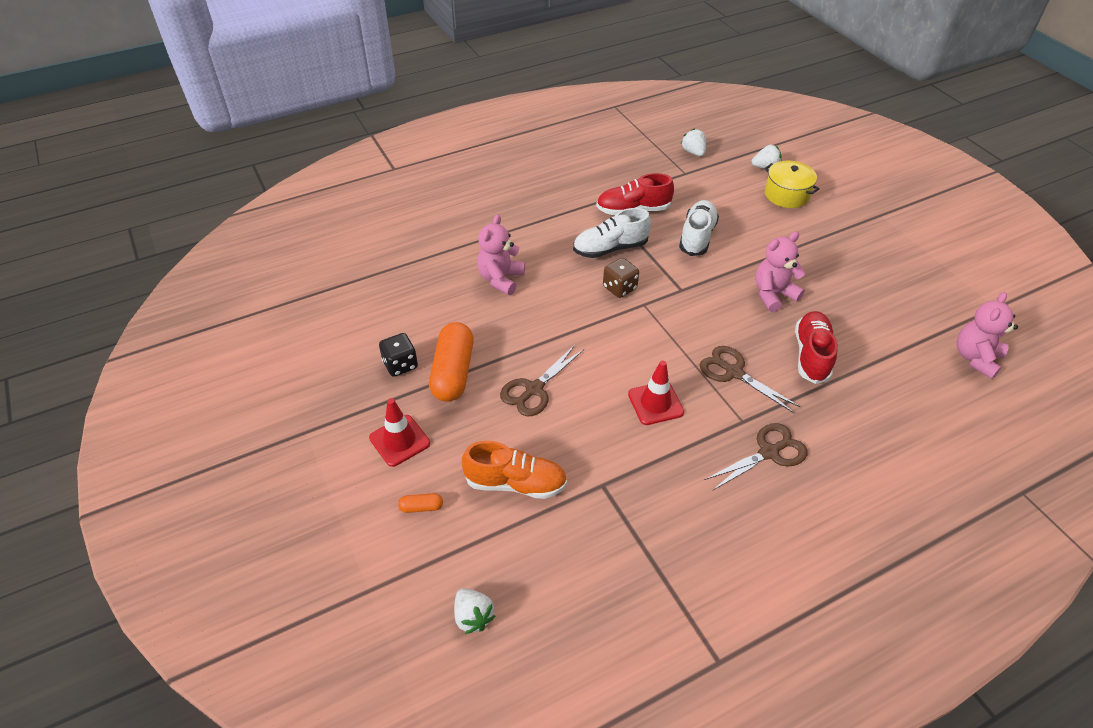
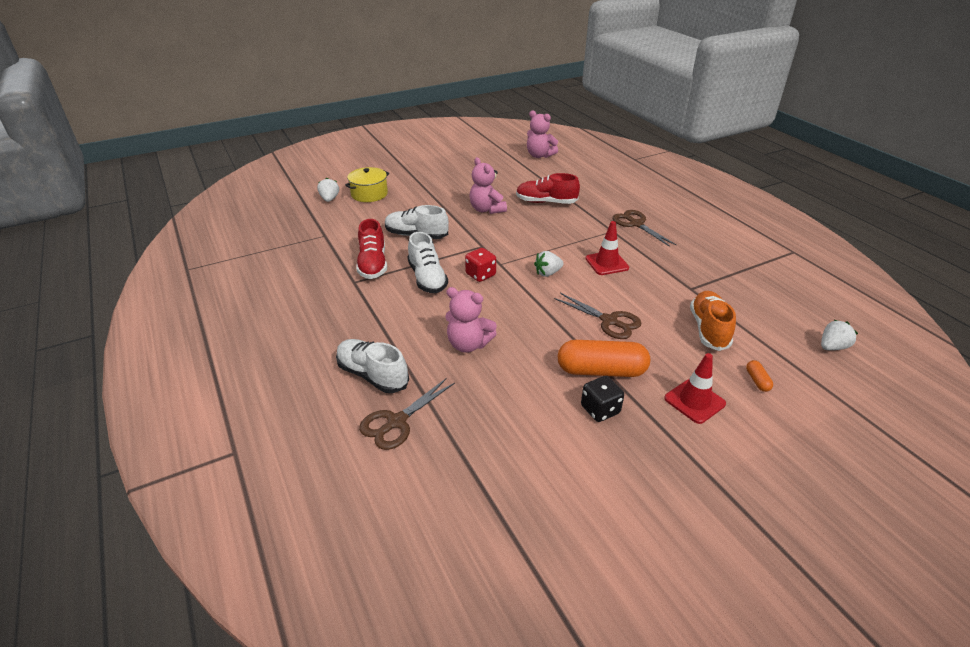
camera: 90 degrees left, 10 degrees down
brown dice [603,258,639,298] -> red dice [465,248,496,282]
white strawberry [681,128,706,156] -> white strawberry moved to [534,251,564,277]
brown scissors [700,346,800,413] -> brown scissors moved to [359,378,455,450]
none -> white shoe [336,339,409,393]

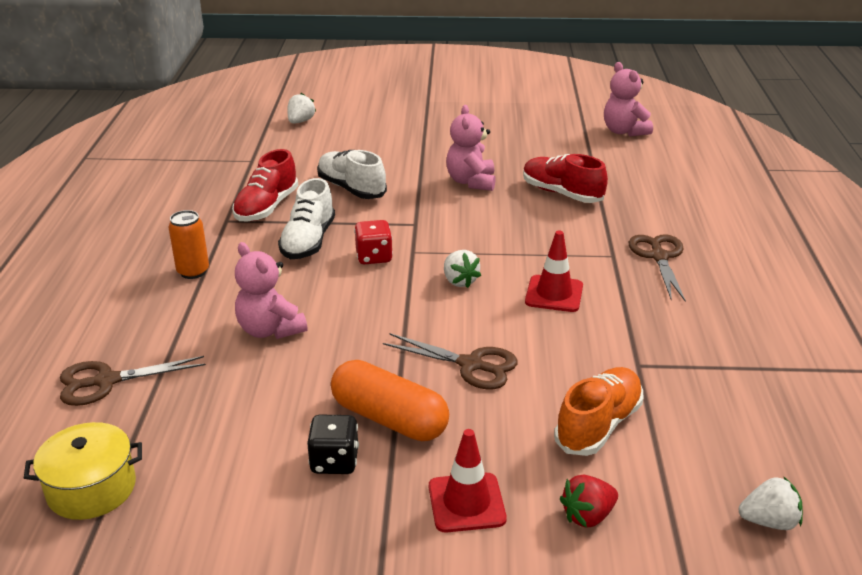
camera: 30 degrees right, 5 degrees down
white shoe [336,339,409,393] -> none
yellow pot [345,167,389,202] -> yellow pot moved to [24,422,142,520]
white strawberry [534,251,564,277] -> white strawberry turned 120 degrees counterclockwise [444,250,481,288]
brown scissors [554,293,641,339] -> brown scissors turned 45 degrees counterclockwise [383,333,518,389]
orange capsule [746,360,773,392] -> red strawberry [560,475,618,528]
none -> orange can [169,210,209,279]

